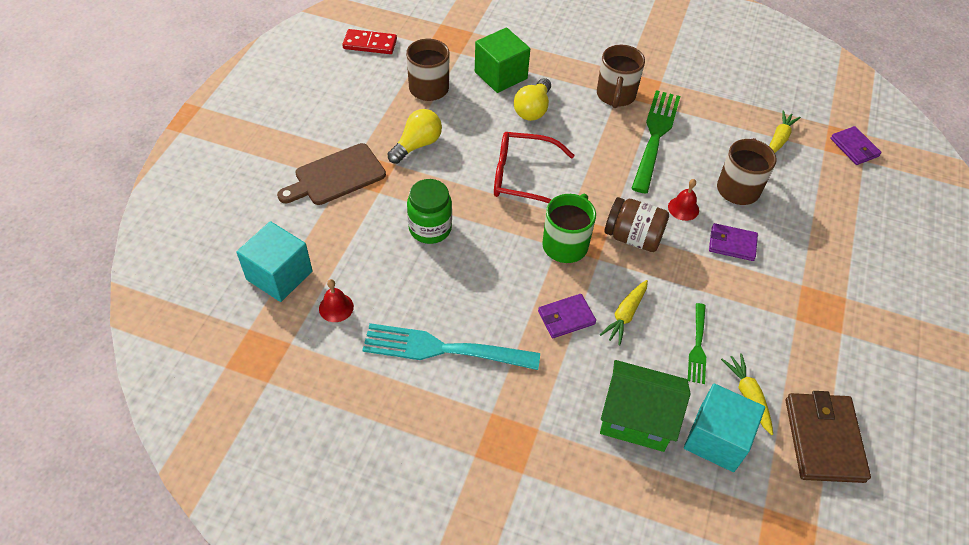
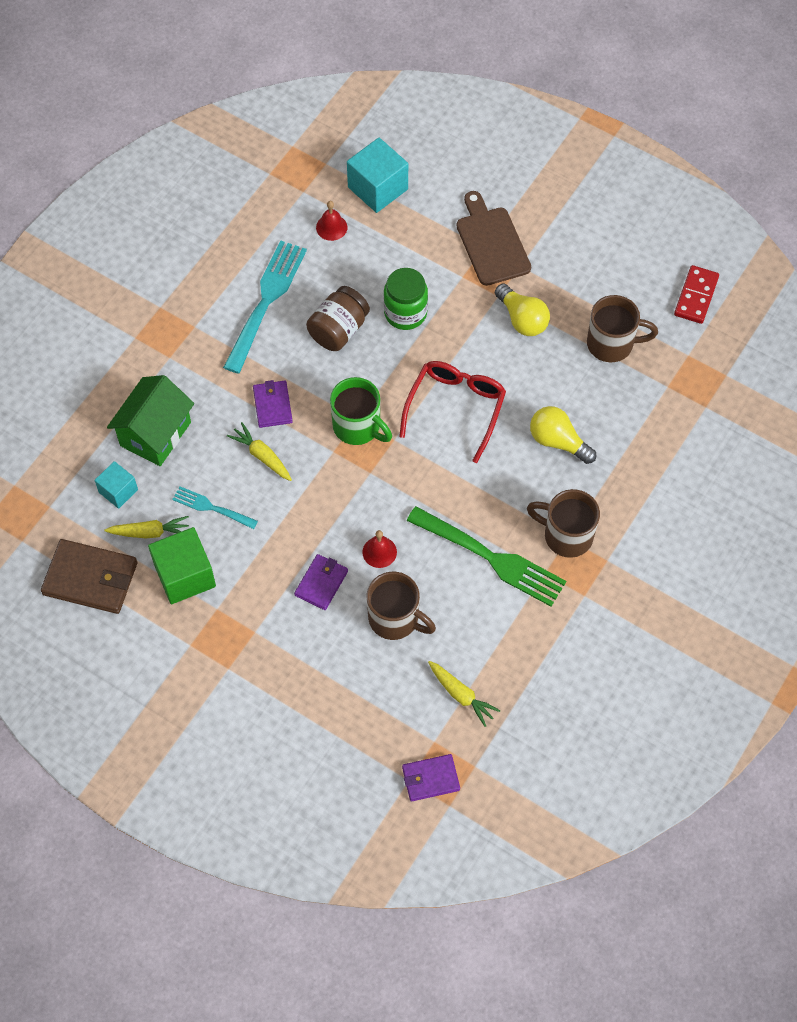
camera: 105 degrees right, 10 degrees up
green cube [475,27,530,93] -> green cube moved to [148,527,216,604]
brown jar [604,197,669,252] -> brown jar moved to [306,286,370,351]
turquoise cube [684,384,765,472] -> turquoise cube [94,461,138,509], size x0.60
green fork [688,303,706,384] -> turquoise fork [172,486,258,529]

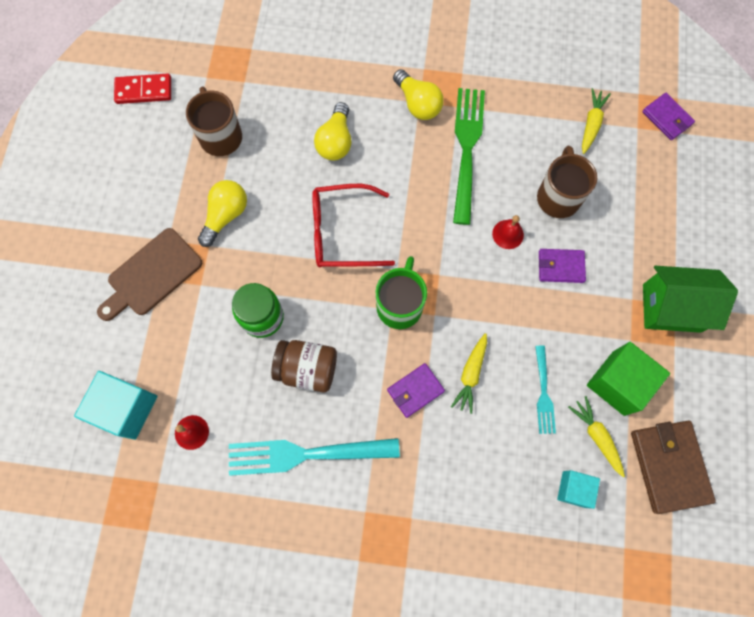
camera: 115 degrees left, 10 degrees up
green house [107,375,194,466] -> green house moved to [643,266,738,333]
brown mug [527,489,600,558] -> yellow light bulb [393,69,444,120]

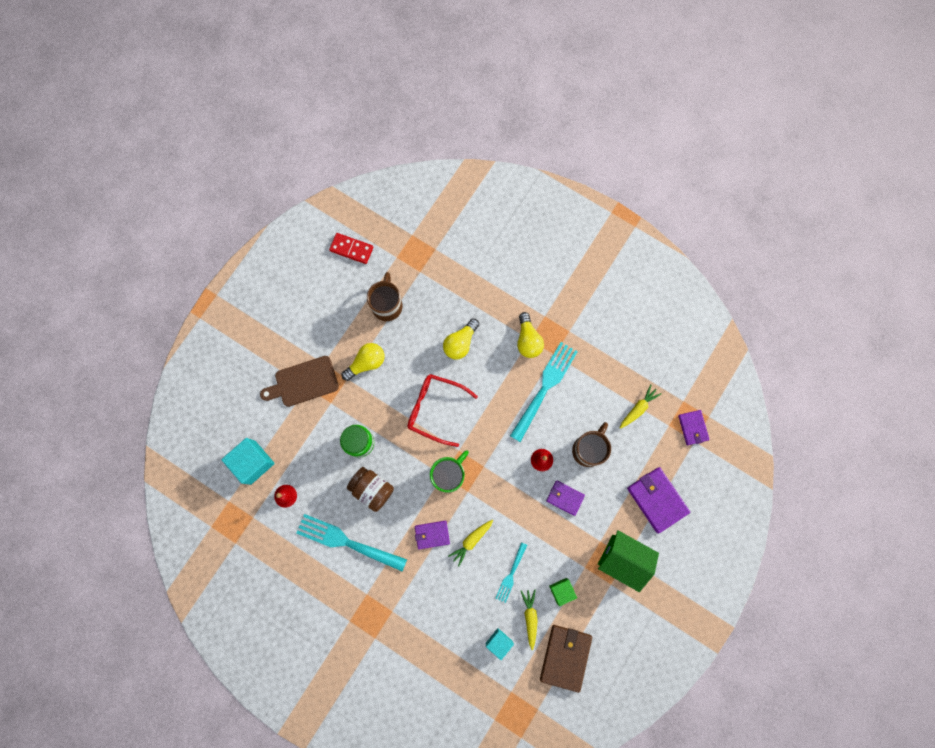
camera: 25 degrees right, 5 degrees up
green fork [453,88,485,225] -> turquoise fork [510,342,578,442]
green cube [587,342,670,416] -> green cube [549,578,577,606], size x0.60
none -> purple wallet [627,467,690,533]

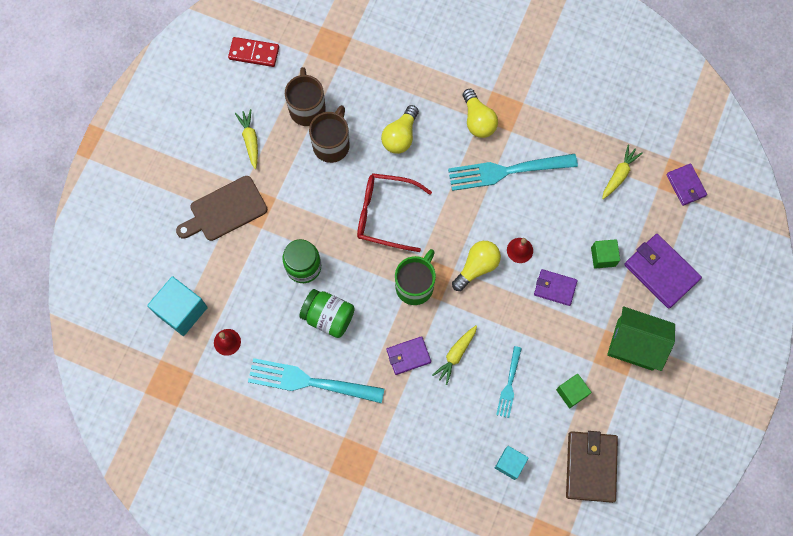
camera: 10 degrees left, 5 degrees down
yellow light bulb [342,343,385,381] -> yellow light bulb moved to [452,241,501,291]
brown jar [347,467,394,512] -> green jar [299,289,355,338]
turquoise fork [510,342,578,442] -> turquoise fork turned 120 degrees counterclockwise [448,154,578,191]
yellow carrot [521,589,538,650] -> yellow carrot moved to [235,109,258,169]
brown mug [572,422,611,467] -> brown mug moved to [309,105,350,163]
none -> green cube [591,239,620,269]

